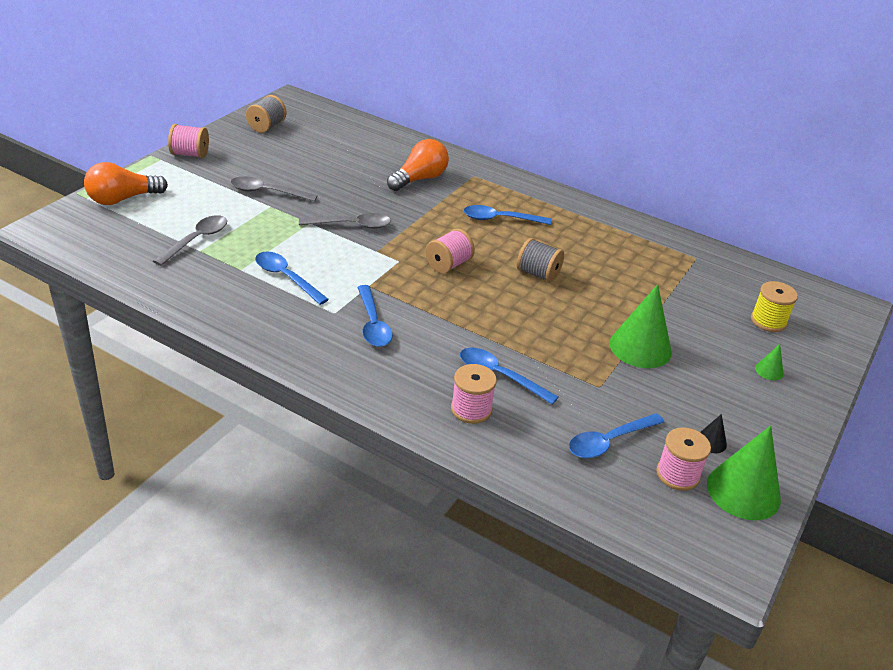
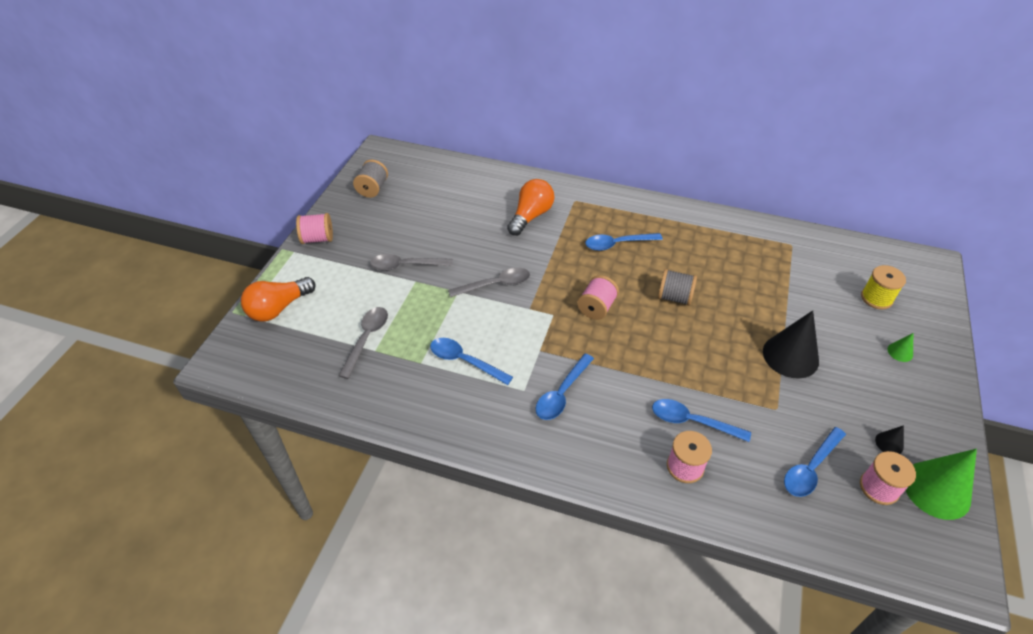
camera: 10 degrees left, 10 degrees up
blue spoon [357,285,393,347] -> blue spoon turned 60 degrees clockwise [536,353,594,420]
green cone [609,284,672,368] -> black cone [763,310,819,379]

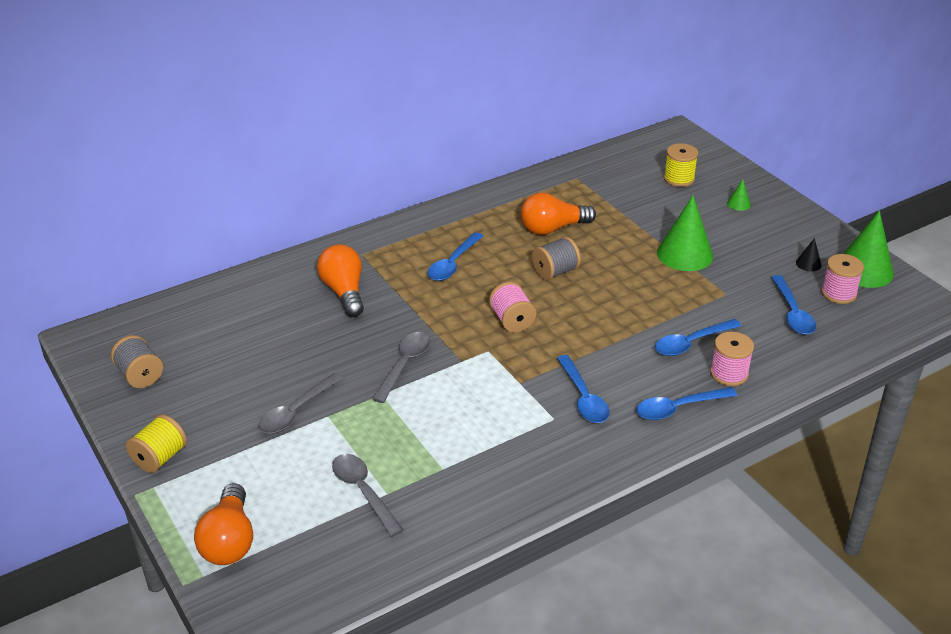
camera: 50 degrees left, 10 degrees down
pink spool [296,213,333,244] -> yellow spool [126,414,187,473]
blue spoon [430,338,513,385] -> blue spoon moved to [636,387,737,420]
black cone [763,310,819,379] -> green cone [657,195,713,271]
none -> orange light bulb [521,193,596,235]

